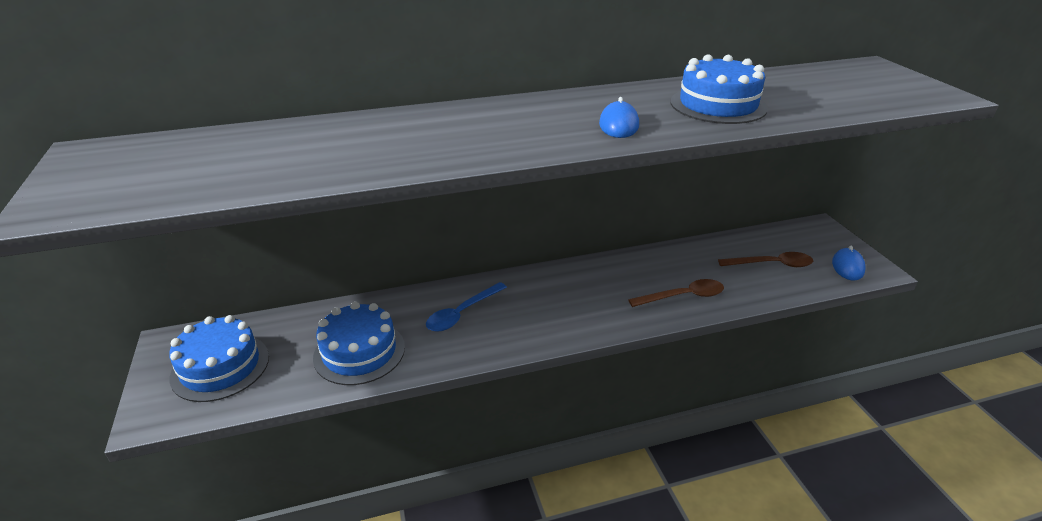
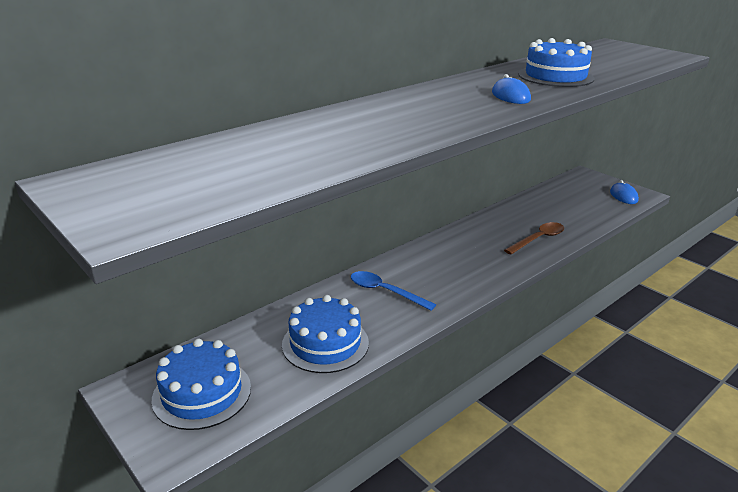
camera: 25 degrees left, 5 degrees down
blue spoon [426,282,507,332] -> blue spoon turned 105 degrees clockwise [351,271,436,311]
brown spoon [718,252,813,267] -> none

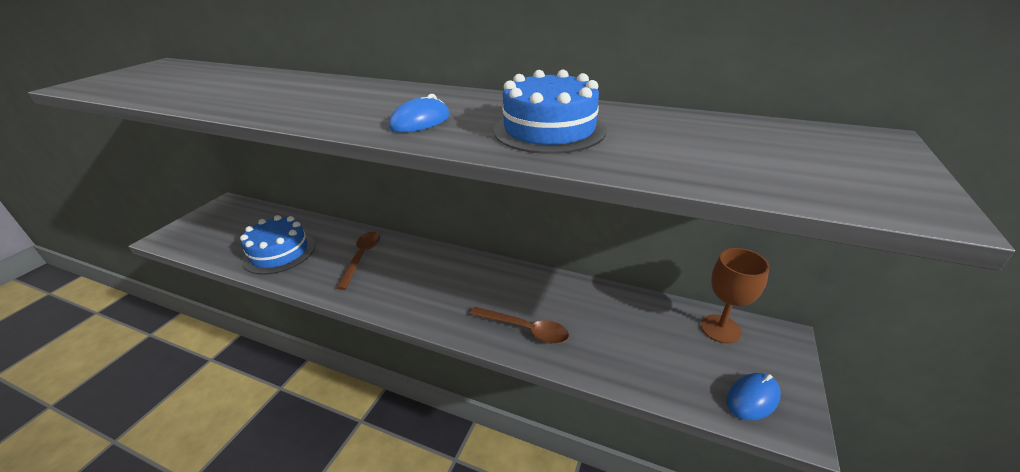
camera: 65 degrees right, 5 degrees up
blue cake [152,338,251,430] -> none
blue spoon [351,271,436,311] -> brown spoon [336,232,380,290]
none -> brown goblet [701,248,770,344]

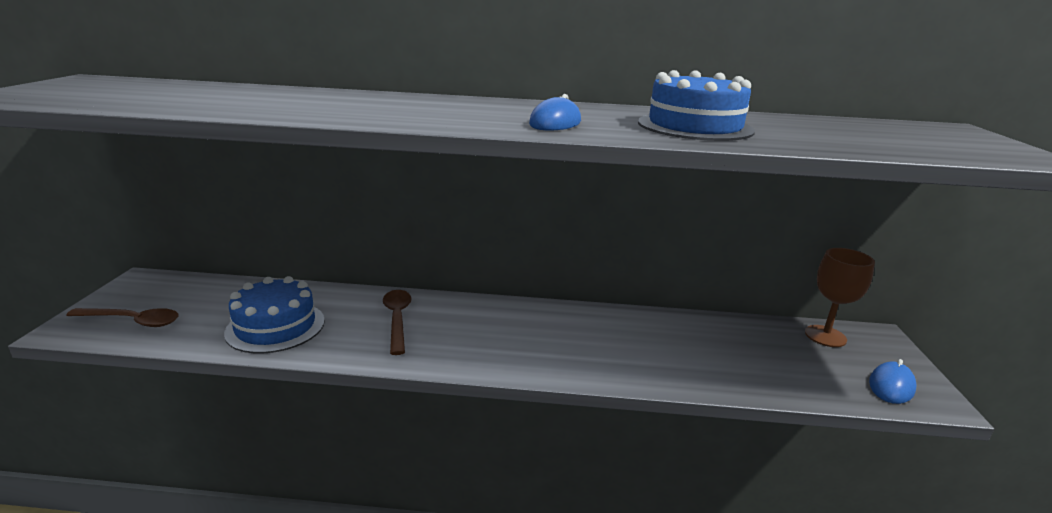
camera: 20 degrees left, 10 degrees down
brown spoon [470,307,569,344] -> brown spoon moved to [66,308,179,327]

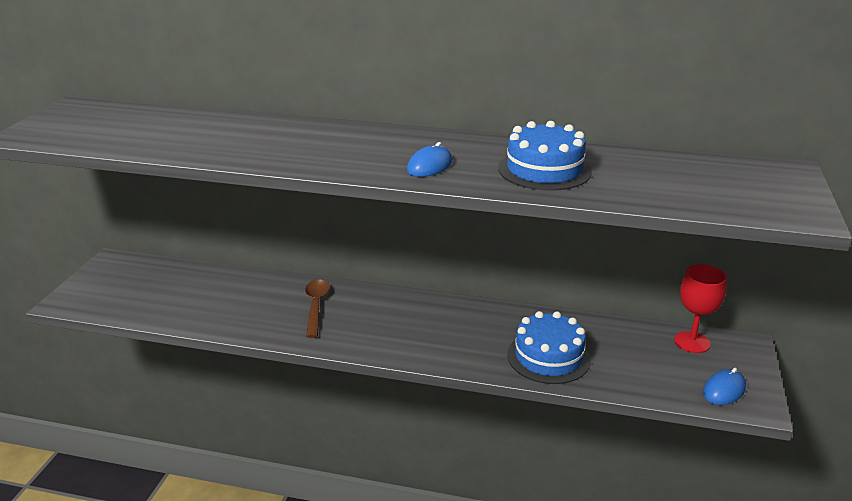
camera: 10 degrees right, 5 degrees up
brown spoon [66,308,179,327] -> none
blue cake [224,276,325,354] -> blue cake moved to [507,311,591,384]
brown goblet [805,248,875,347] -> red goblet [674,264,727,353]

